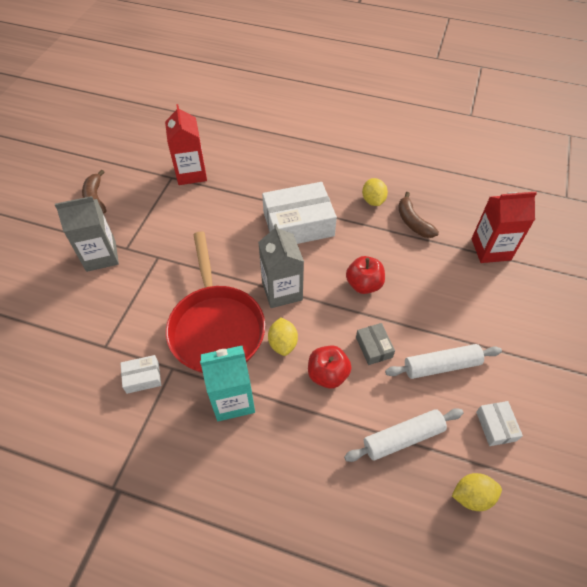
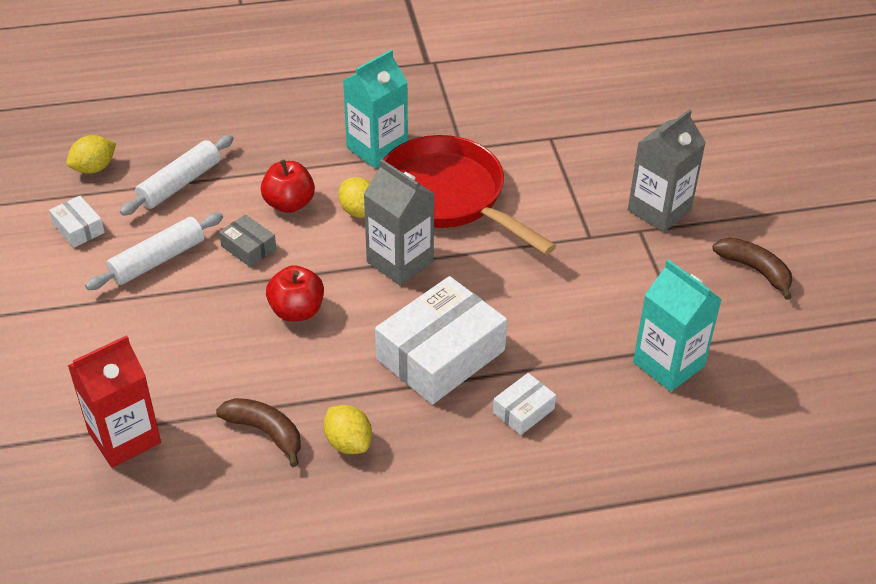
camera: 150 degrees right, 10 degrees down
white box [120,355,161,394] -> white box moved to [493,373,556,435]
red carton [165,104,207,185] -> turquoise carton [633,259,722,392]

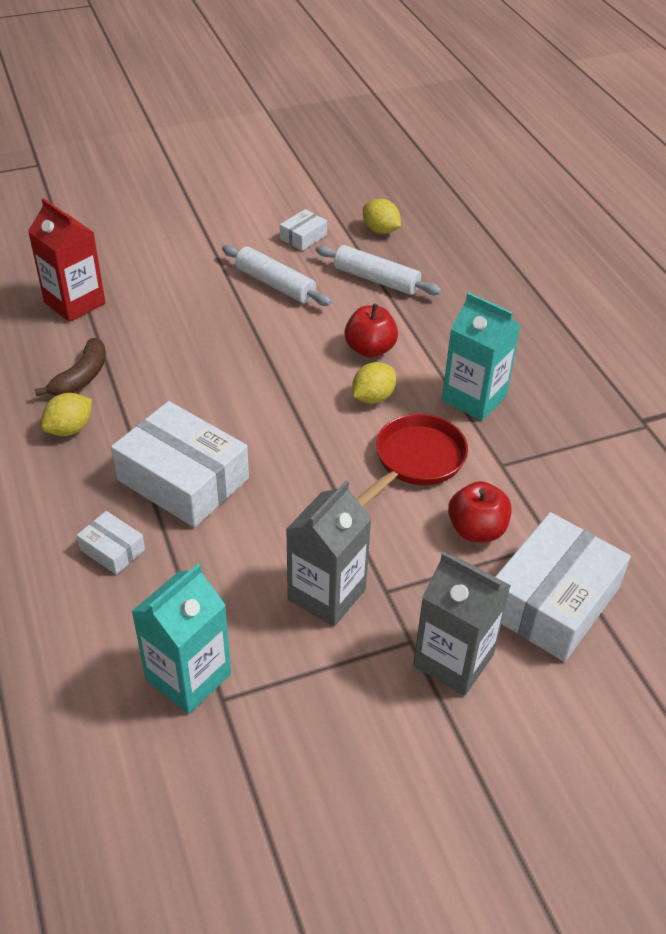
camera: 80 degrees right, 0 degrees up
grey box [219,214,276,267] -> none
red apple [266,265,324,322] -> red apple moved to [448,481,512,542]
grey carton [364,159,434,285] -> grey carton moved to [286,481,372,626]
red pan [379,135,556,255] -> red pan [357,414,468,507], size x0.66
brown banana [712,238,792,300] -> none
none -> white box [495,512,631,662]

